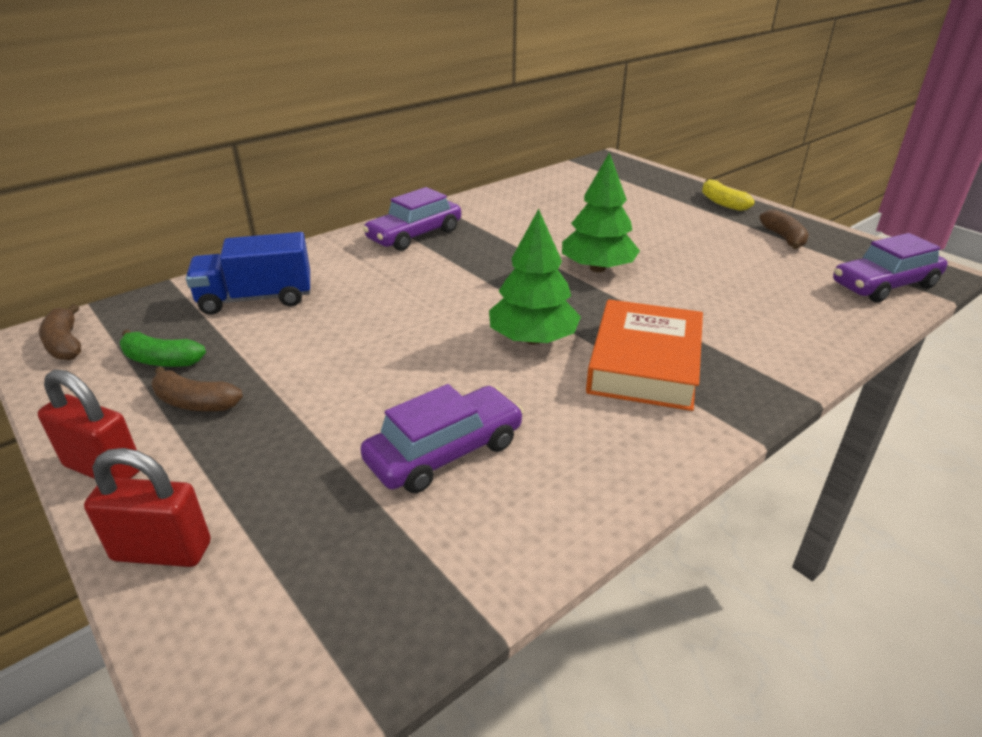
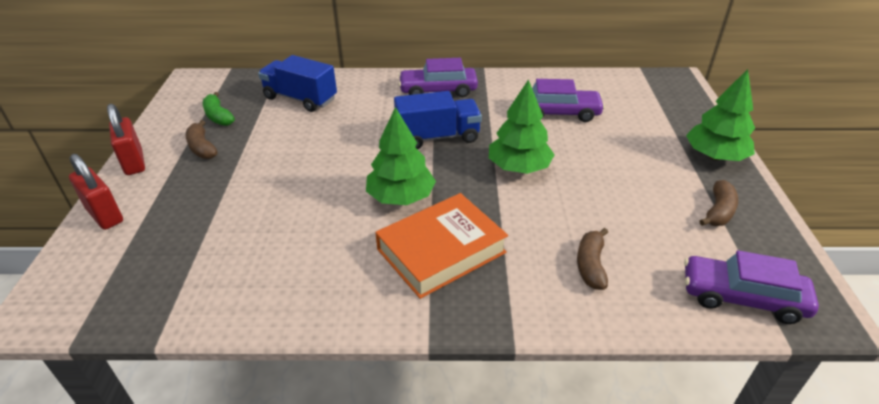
camera: 40 degrees right, 5 degrees up
brown banana [39,304,81,360] -> brown banana moved to [577,228,608,290]
purple car [360,384,524,493] -> purple car moved to [532,79,605,122]
yellow banana [702,179,755,211] -> green tree [686,69,755,161]
none -> blue truck [394,91,482,149]

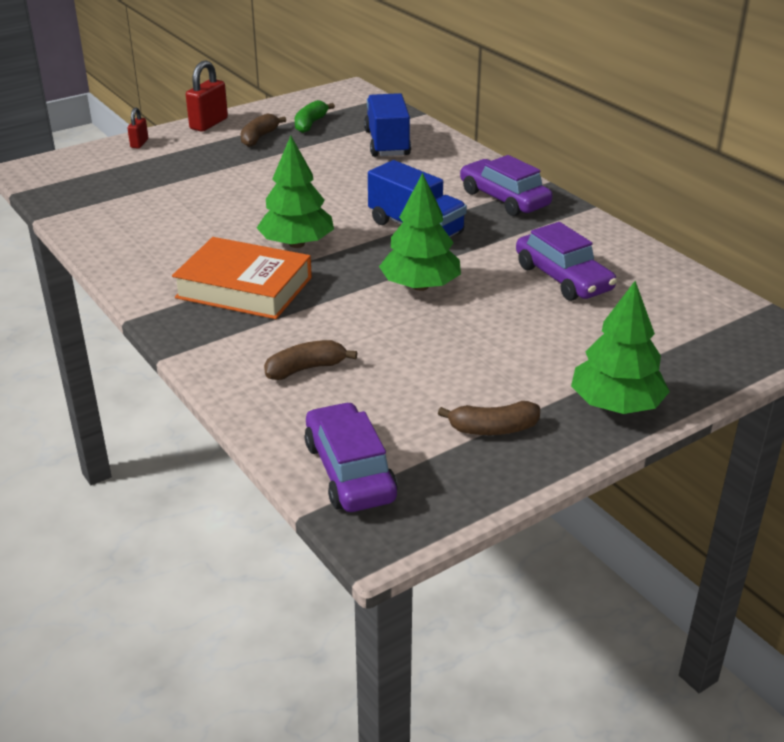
camera: 55 degrees right, 5 degrees down
red padlock [69,154,123,230] -> red padlock [127,107,148,148], size x0.56

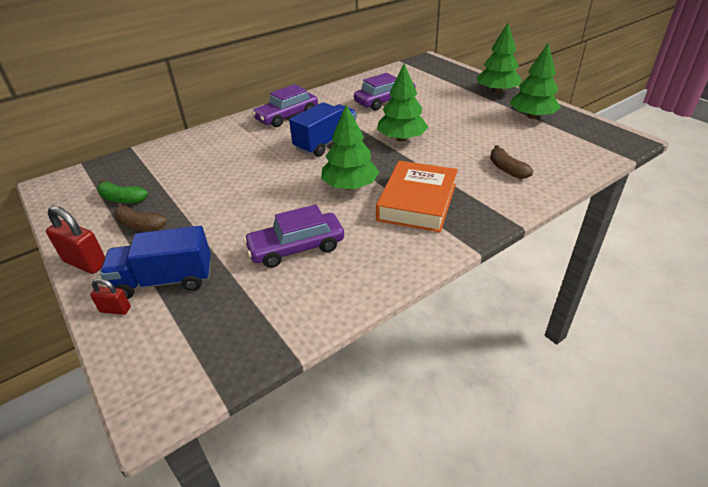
camera: 90 degrees left, 5 degrees up
purple car [305,402,398,512] -> purple car moved to [244,204,344,268]
blue truck [364,93,411,157] -> blue truck moved to [100,226,211,299]
brown banana [438,401,540,435] -> green tree [510,43,561,119]

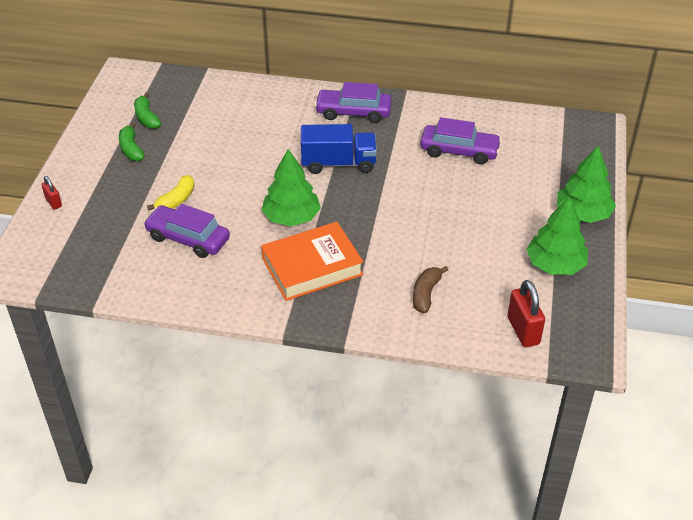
camera: 45 degrees right, 5 degrees up
red padlock [46,206,105,274] -> red padlock moved to [508,280,545,347]
blue truck [100,226,211,299] -> none
brown banana [114,203,167,230] -> green banana [119,122,145,161]
green tree [377,63,428,141] -> none
none -> yellow banana [147,175,195,210]

